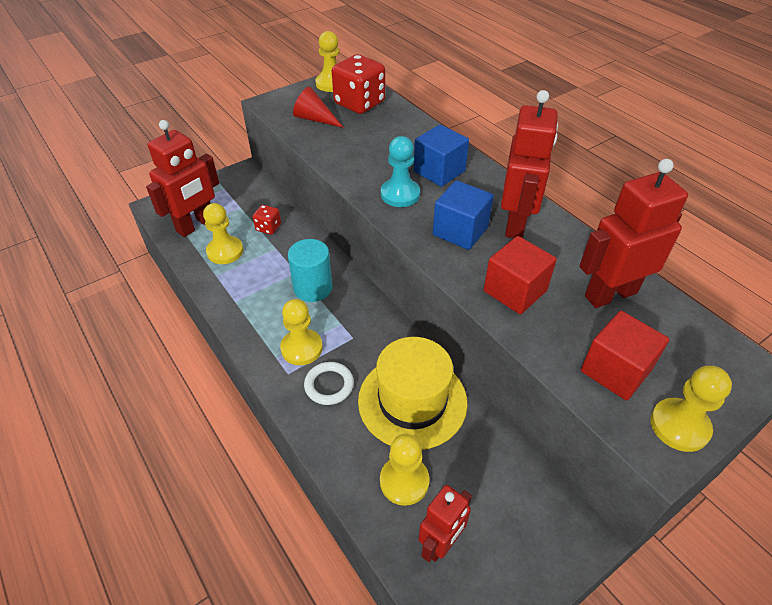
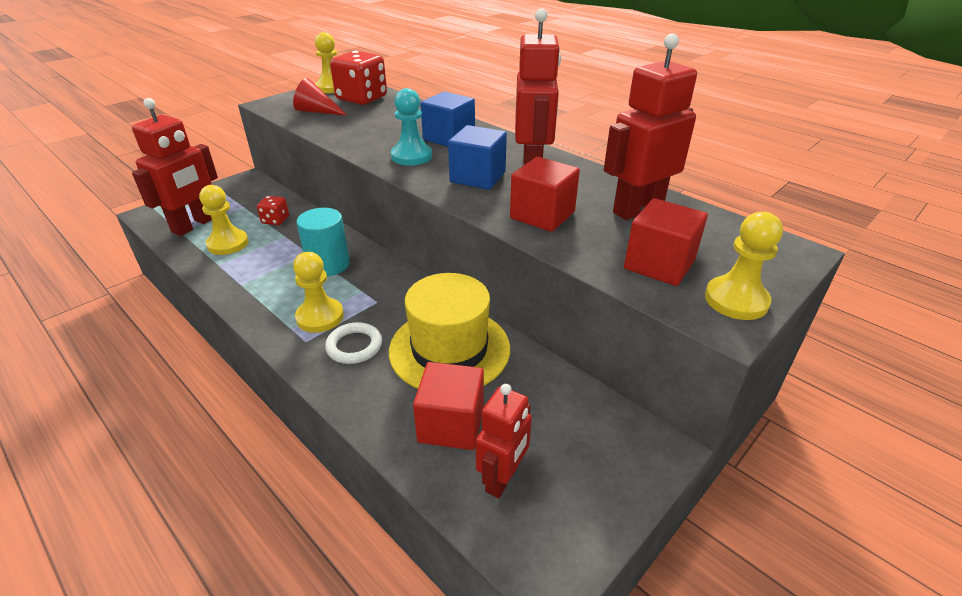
camera: 10 degrees left, 10 degrees down
yellow pawn [380,434,430,506] -> red cube [413,362,484,450]

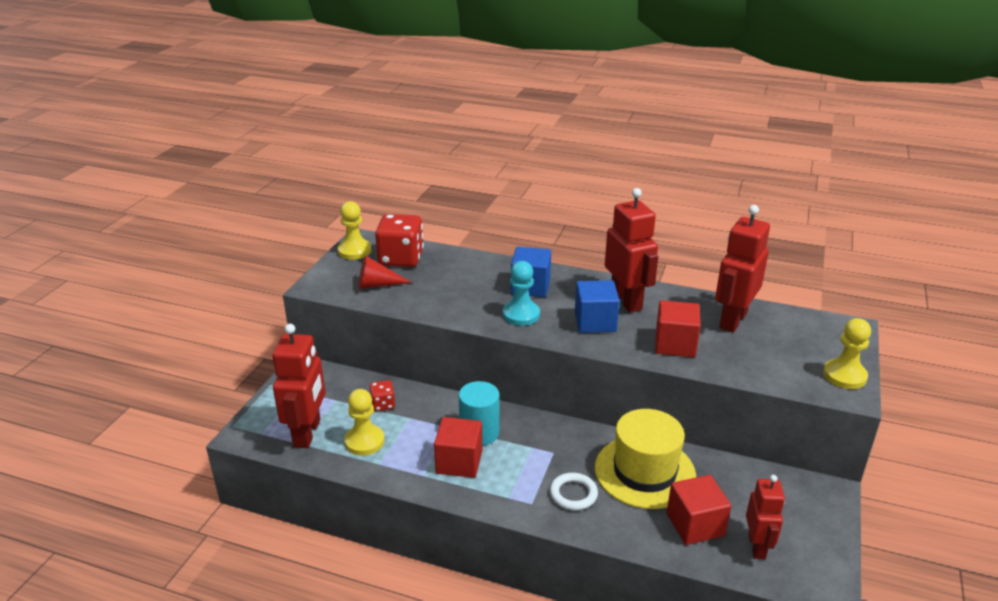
camera: 25 degrees left, 5 degrees down
yellow pawn [293,252,344,333] -> none
red cube [624,198,708,286] -> red cube moved to [434,417,482,478]

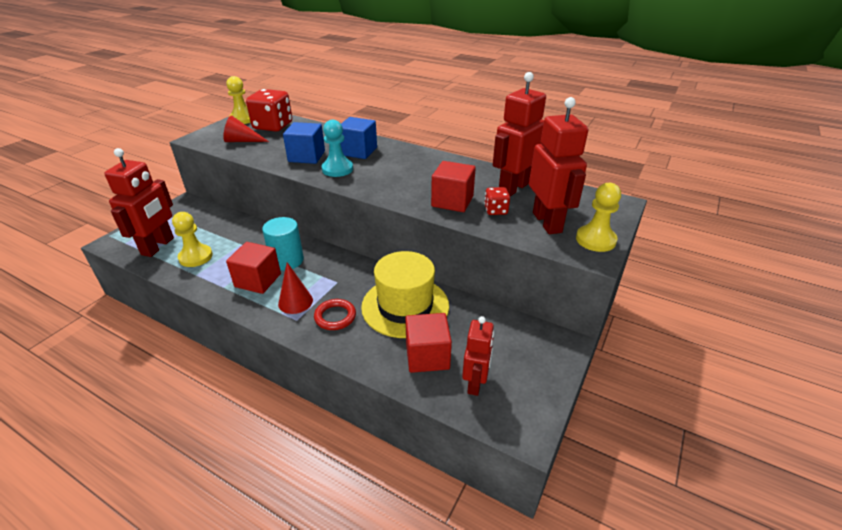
camera: 10 degrees right, 5 degrees up
red dice [369,380,395,411] -> red dice moved to [484,187,510,215]
white ring [550,473,598,510] -> red ring [314,299,356,330]
blue cube [575,280,620,333] -> blue cube moved to [283,122,325,164]
red robot [605,188,658,313] -> red robot moved to [529,97,588,234]
none -> red cone [278,262,313,314]

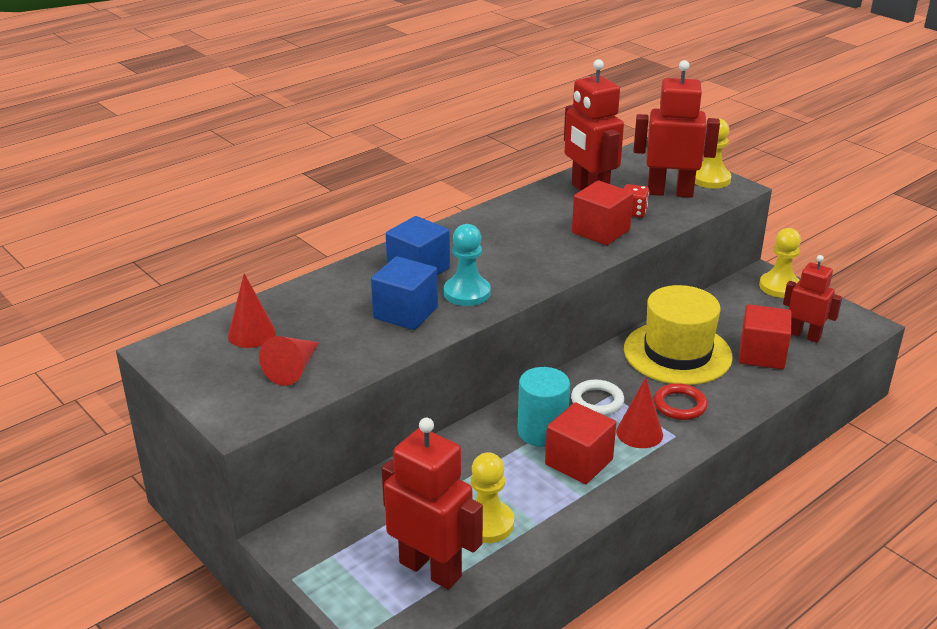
camera: 70 degrees left, 5 degrees down
yellow pawn [226,76,251,124] -> yellow pawn moved to [759,228,801,298]
red dice [246,89,292,132] -> red cone [228,273,276,348]
none -> white ring [571,380,624,415]

